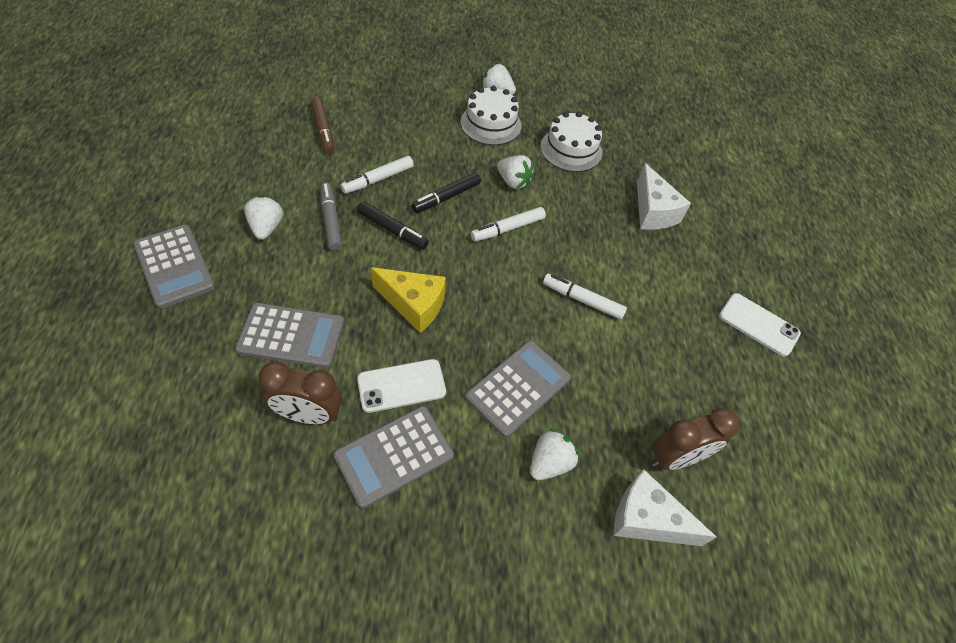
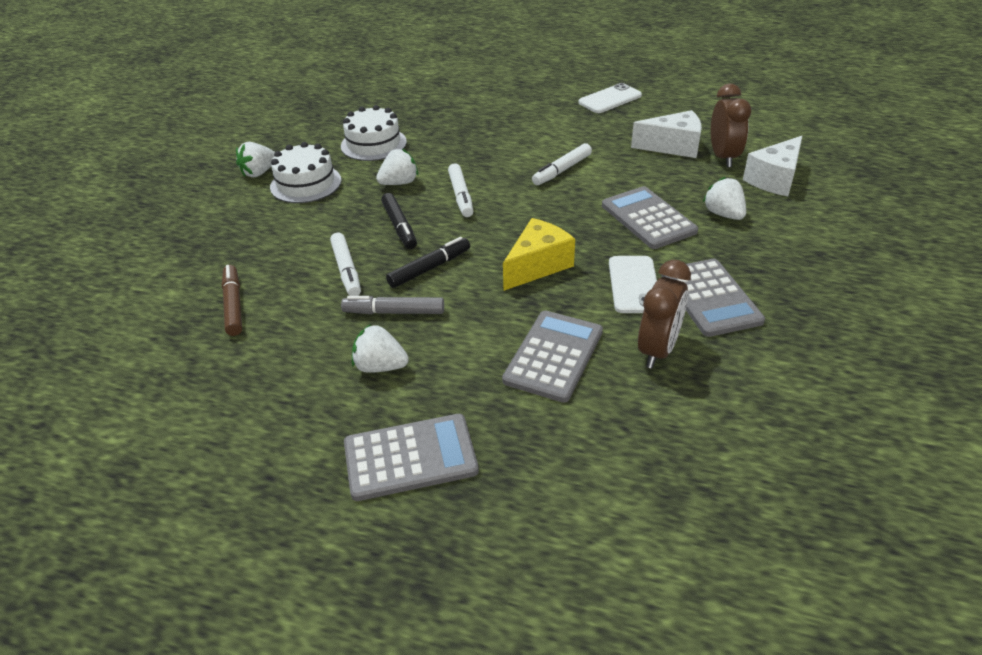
camera: 65 degrees left, 15 degrees down
brown marker [311,98,335,154] -> brown marker turned 105 degrees counterclockwise [222,265,242,336]
white cheese [637,163,691,230] -> white cheese moved to [631,110,702,158]

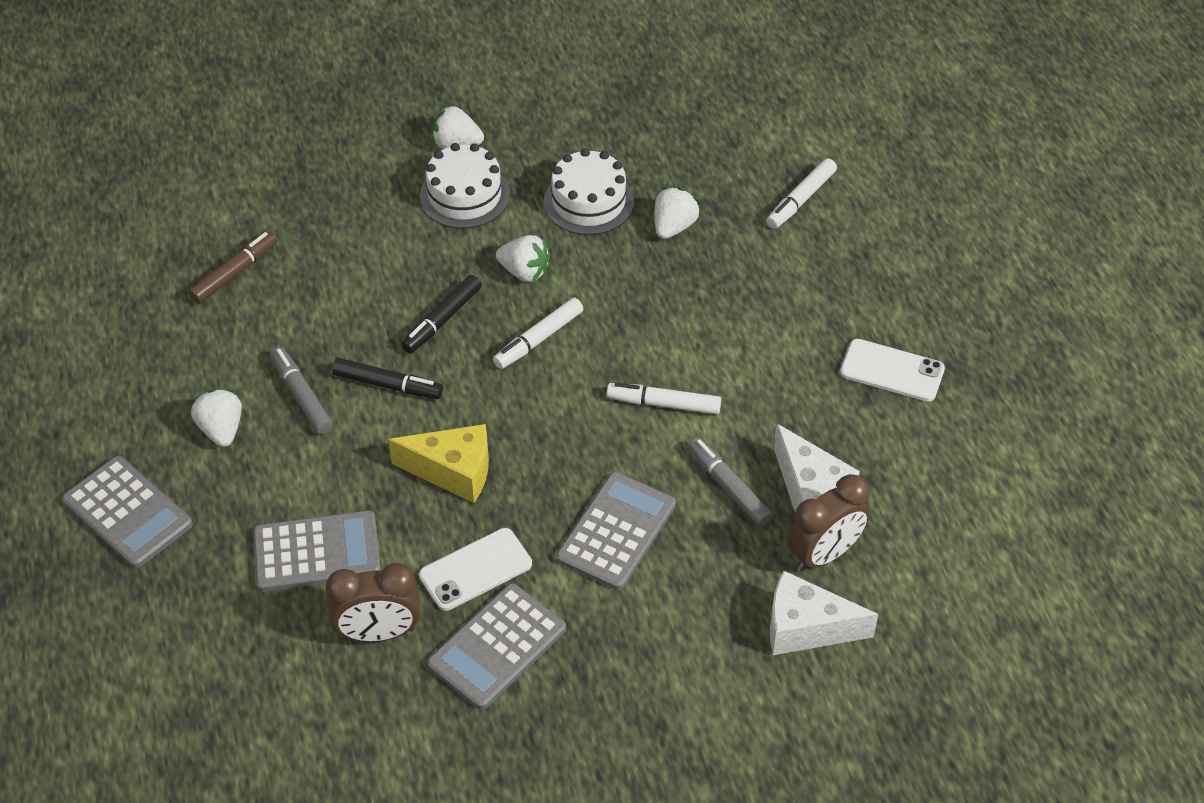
camera: 55 degrees right, 10 degrees up
white marker [330,233,361,296] -> white marker moved to [767,158,837,229]
white strawberry [703,177,746,220] -> white strawberry moved to [655,187,700,239]
none -> grey marker [688,437,773,527]

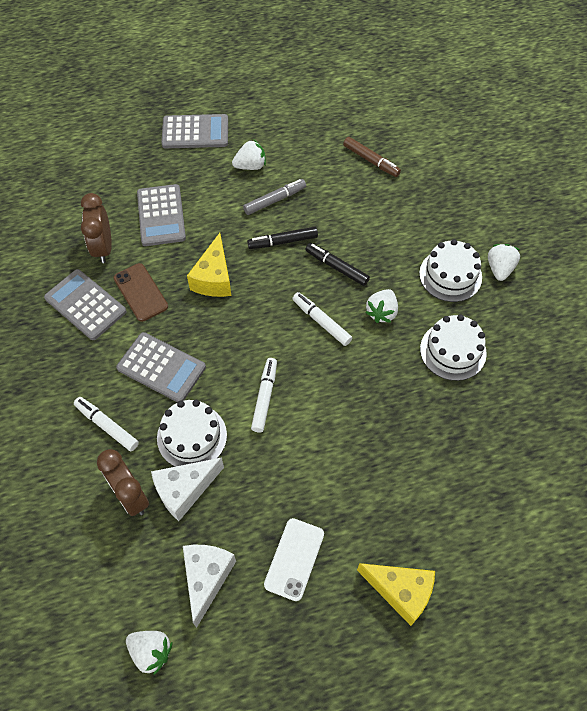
camera: 90 degrees right, 10 degrees up
grey calculator [62,456,193,568] -> grey calculator turned 135 degrees counterclockwise [162,114,228,148]
black marker [332,358,443,399] -> black marker turned 60 degrees clockwise [247,226,318,249]
white phone [419,528,532,611] -> brown phone [114,263,168,322]
white strawberry [655,187,700,239] -> white strawberry moved to [126,631,172,675]
grey marker [688,437,773,527] -> white cake [157,400,227,467]
white marker [767,158,837,229] -> white marker moved to [74,397,139,451]
white cheese [770,570,879,655] -> white cheese moved to [183,545,236,628]
none -> yellow cheese [357,563,435,626]

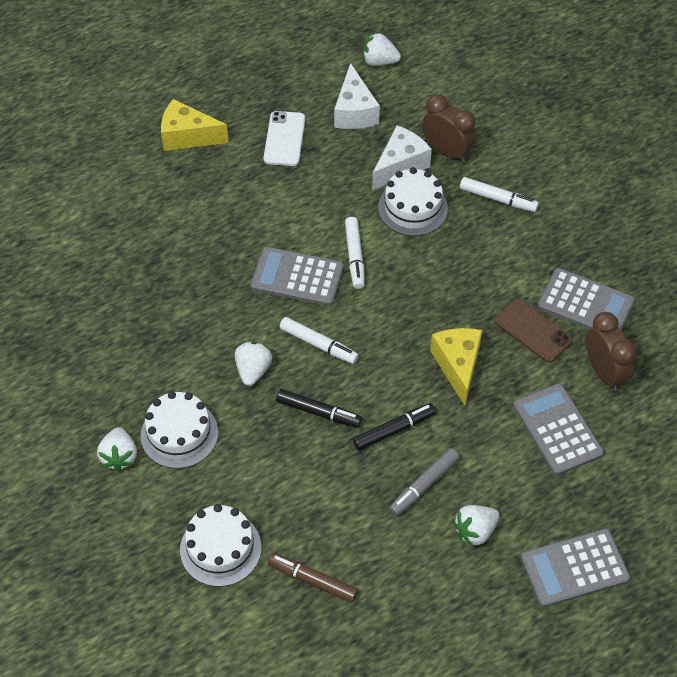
camera: 165 degrees right, 5 degrees down
grey calculator [116,332,206,402] -> grey calculator moved to [251,247,344,306]
white cake [420,314,487,381] -> white cake moved to [180,504,261,587]

